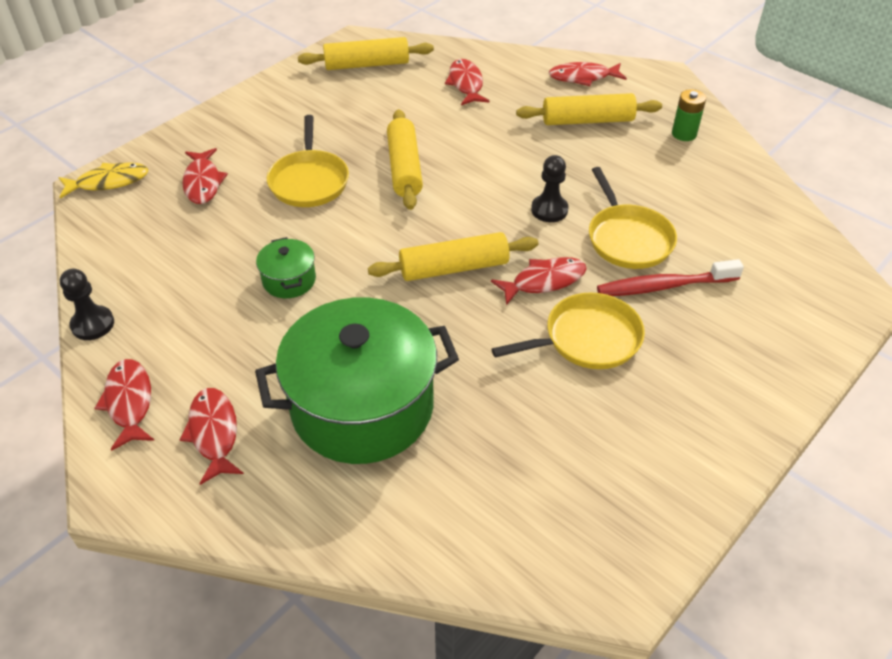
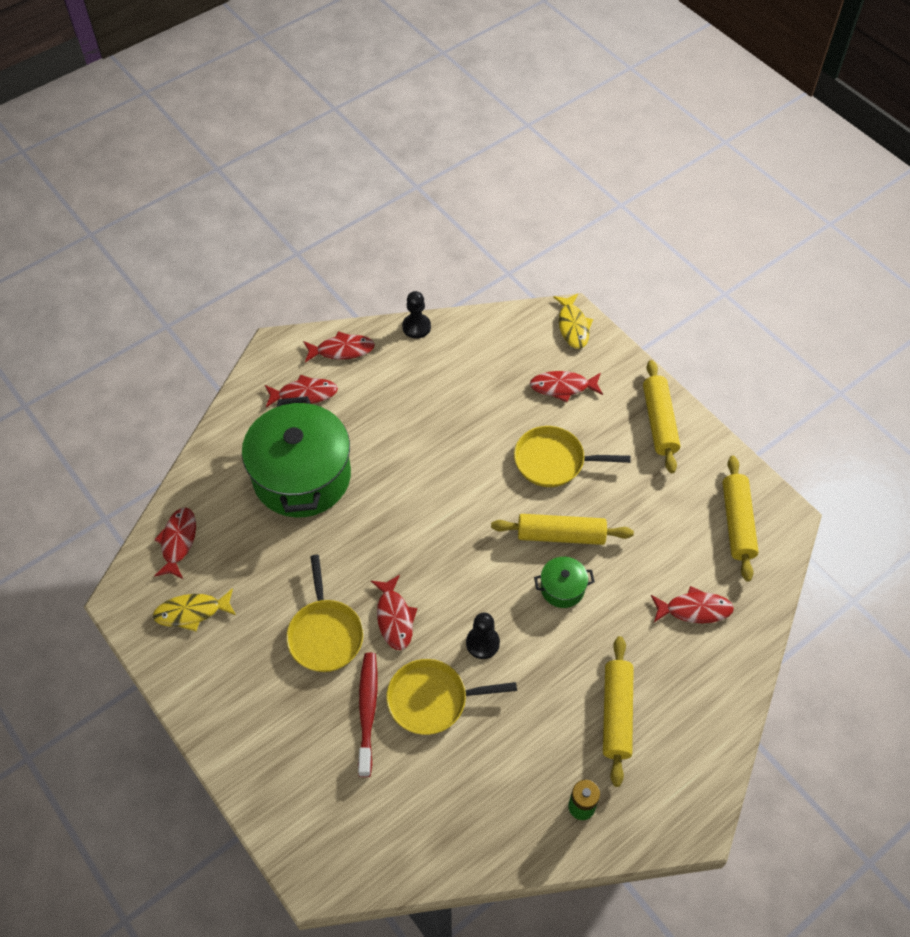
camera: 100 degrees right, 10 degrees up
green pot [256,237,316,298] -> green pot moved to [534,557,595,608]
yellow rolling pin [368,232,538,281] -> yellow rolling pin moved to [643,360,680,473]
red fish [548,62,627,86] -> red fish moved to [154,507,196,579]
none -> yellow fish [153,588,236,632]

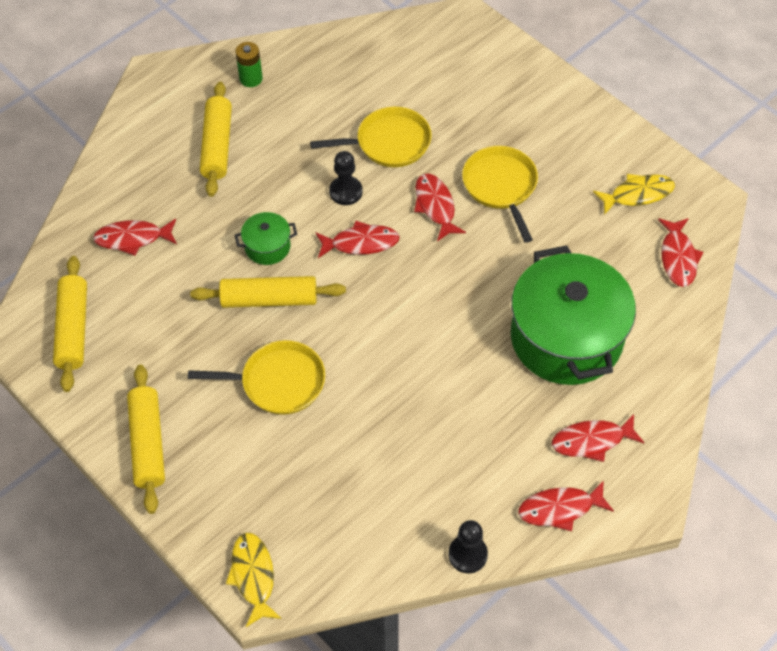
camera: 175 degrees right, 0 degrees up
red toothbrush [358,652,377,777] -> none
red fish [530,371,603,402] -> red fish moved to [315,221,400,258]

